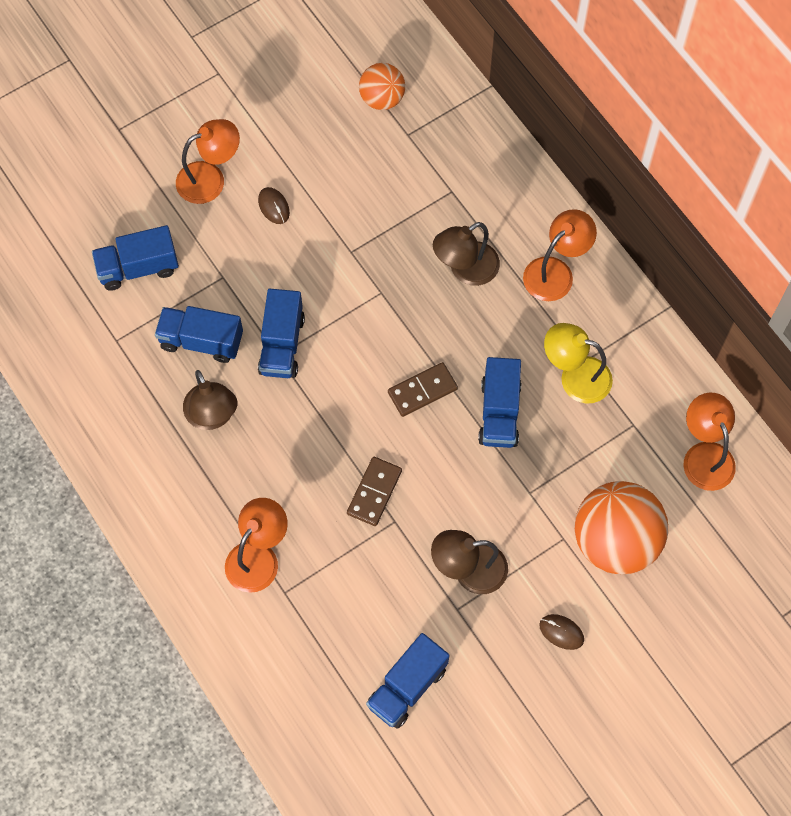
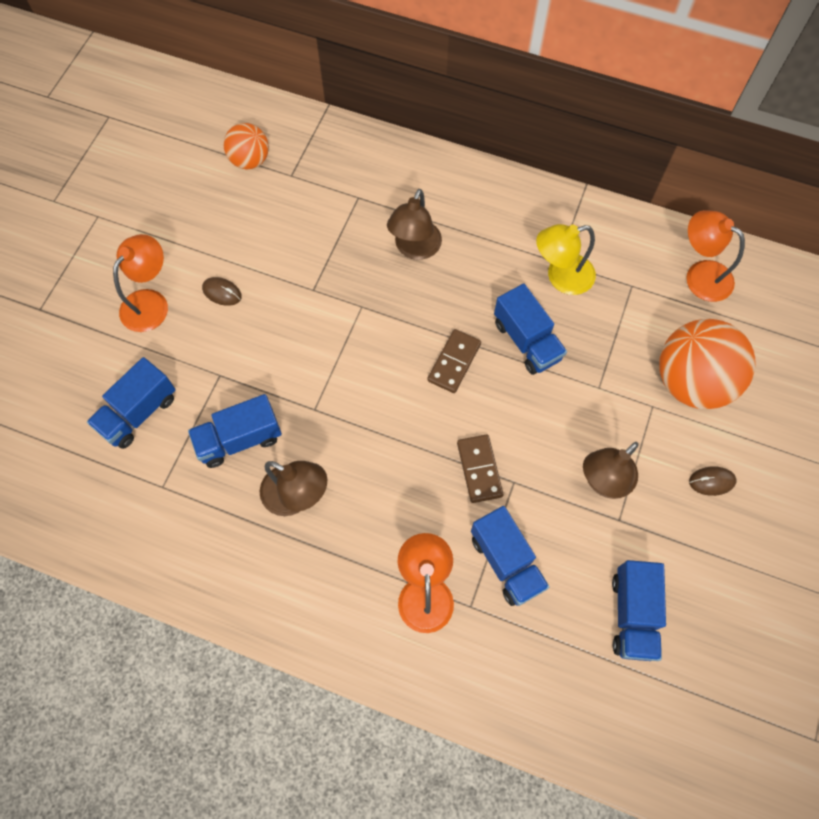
camera: 35 degrees left, 0 degrees up
blue truck [258,289,305,378] -> blue truck moved to [471,506,549,606]
orange lamp [523,209,597,301] -> none

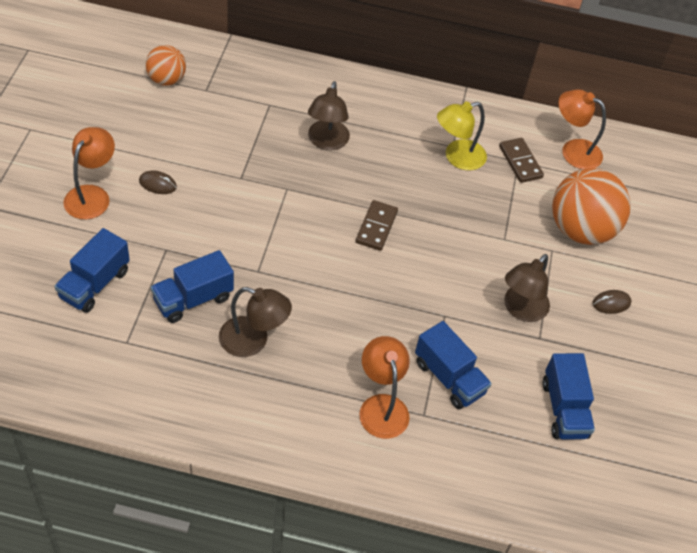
camera: 15 degrees left, 15 degrees down
brown domino [457,434,503,503] -> brown domino moved to [499,138,544,183]
blue truck [494,284,567,375] -> none

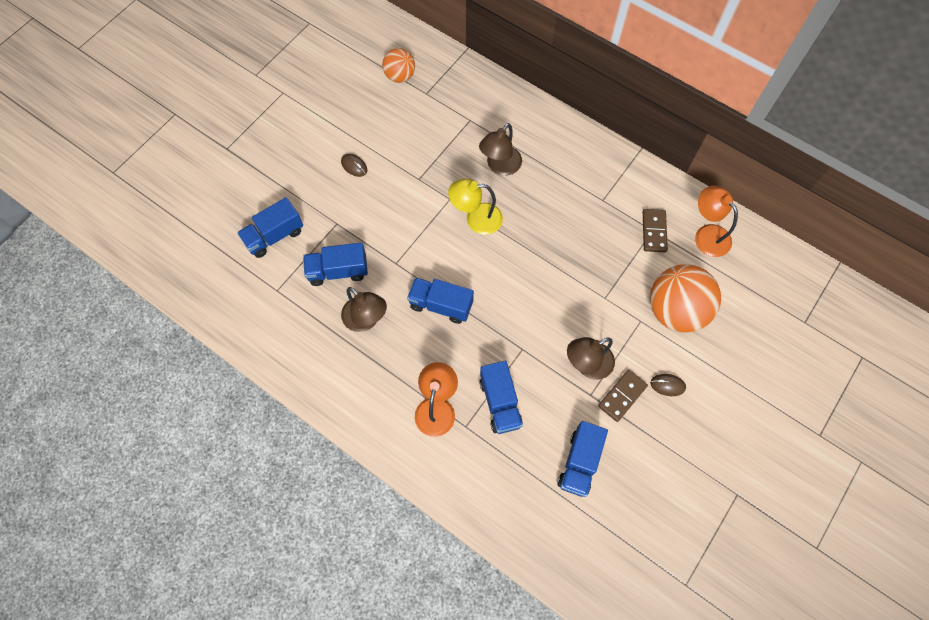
camera: 30 degrees right, 15 degrees up
orange lamp [63,127,115,219] -> none
brown domino [356,200,398,251] -> brown domino moved to [598,370,648,422]
yellow lamp [437,101,487,170] -> yellow lamp moved to [448,179,503,235]
none -> blue truck [407,277,474,324]

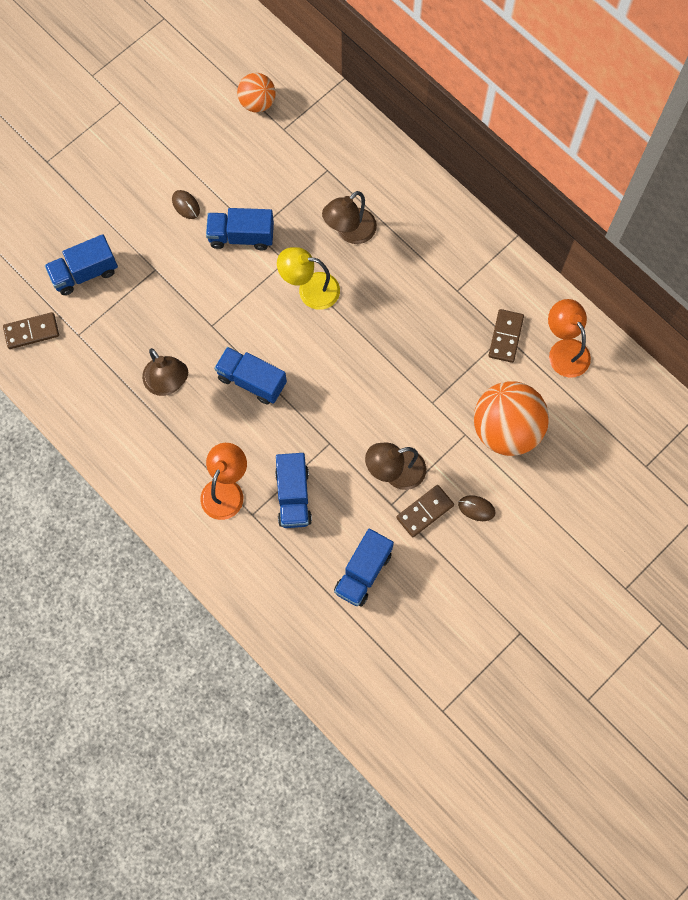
camera: 10 degrees right, 5 degrees up
blue truck [303,243,368,286] -> blue truck moved to [206,208,274,250]
none -> brown domino [3,312,59,349]

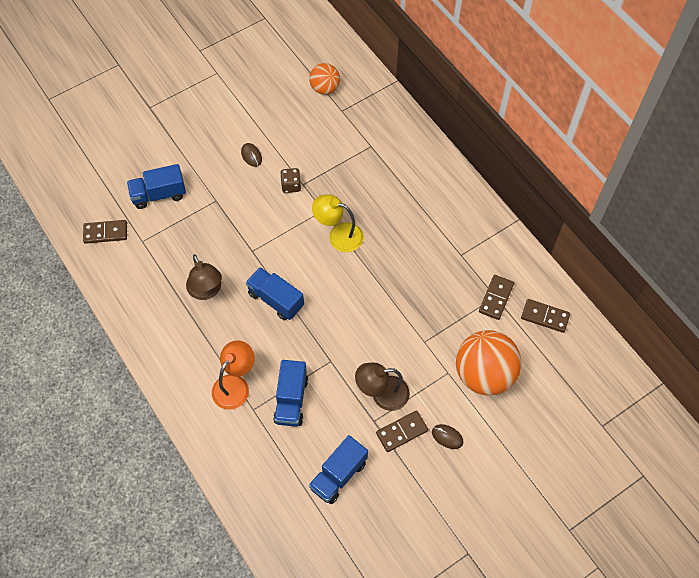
camera: 10 degrees right, 10 degrees down
blue truck [206,208,274,250] -> brown dice [280,168,301,193]
brown lamp [322,191,377,244] -> none
orange lamp [548,299,591,378] -> brown domino [521,299,570,333]

